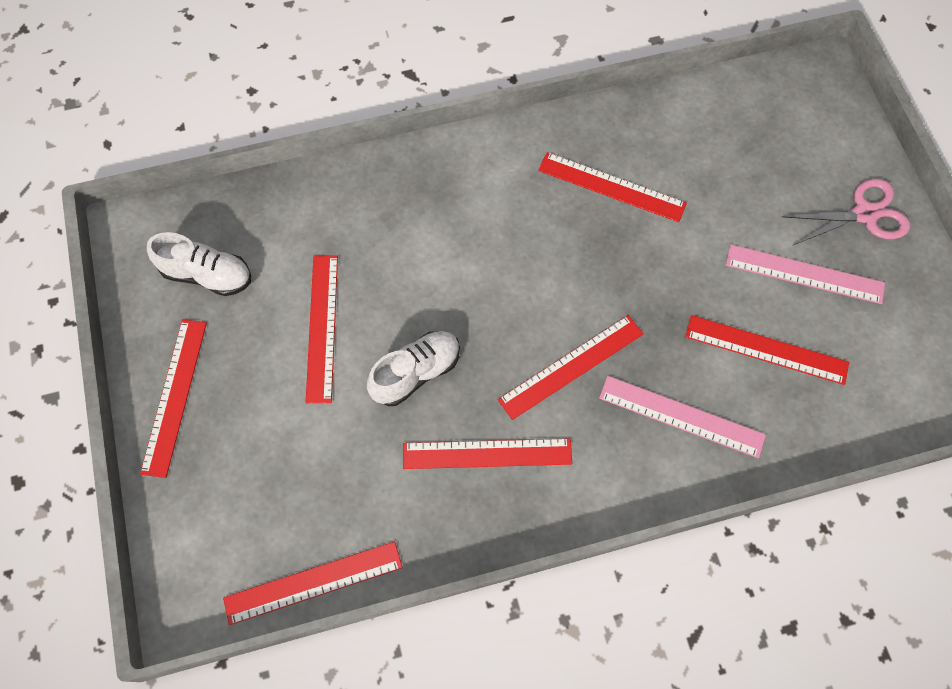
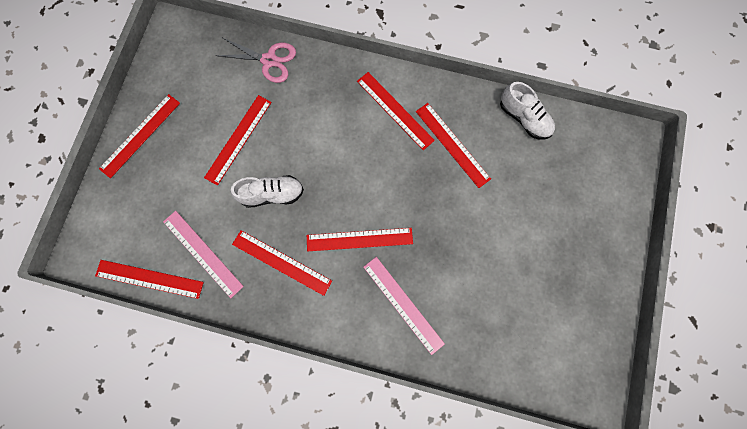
camera: 30 degrees right, 10 degrees up
white shoe [147,232,251,296] -> white shoe moved to [500,82,555,139]
red ruler [685,315,849,385] -> red ruler moved to [357,72,435,150]
pink ruler [726,244,885,304] -> pink ruler moved to [163,211,244,298]
pink scissors [782,179,910,245] -> pink scissors moved to [215,38,296,83]

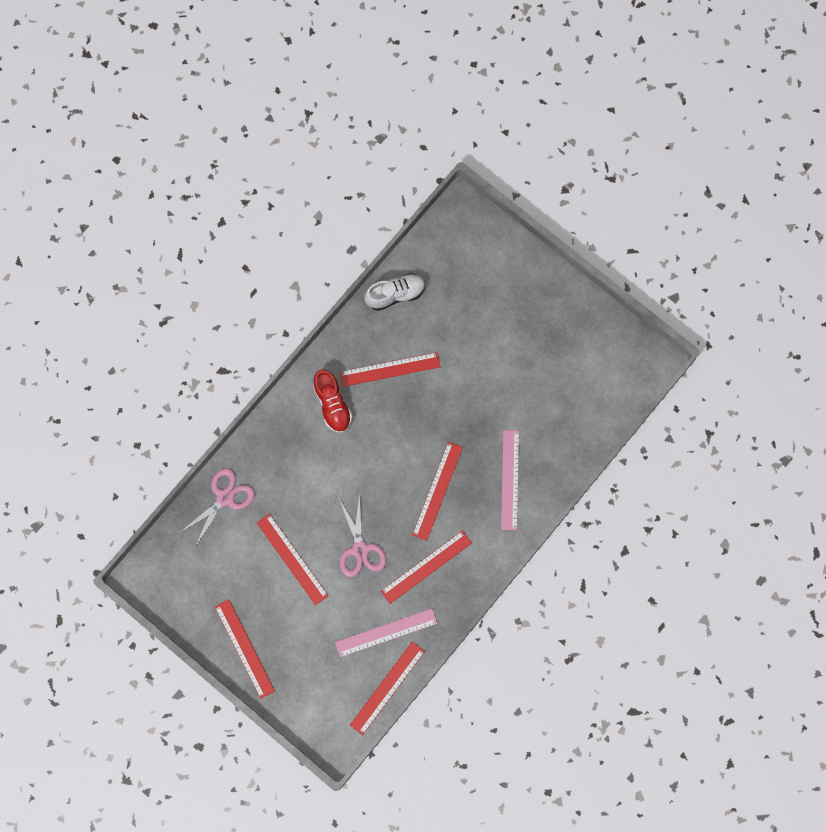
camera: 65 degrees left, 0 degrees up
white shoe [231,175,304,208] -> pink scissors [339,494,386,577]
red ruler [357,72,435,150] -> red shoe [313,369,352,433]
pink ruler [363,257,445,355] -> pink ruler turned 75 degrees counterclockwise [501,430,519,531]

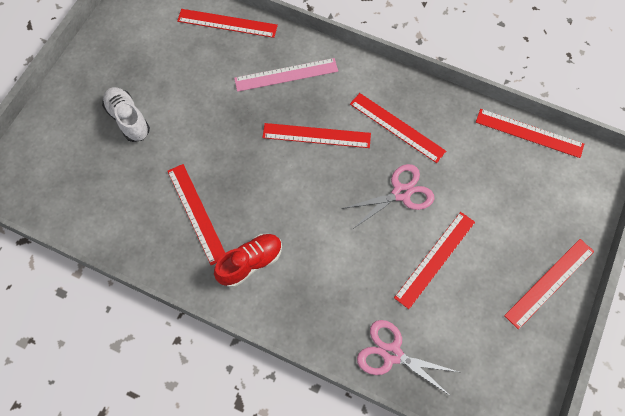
camera: 105 degrees left, 10 degrees down
pink ruler [335,608,437,657] -> none
white shoe [364,273,425,311] -> white shoe moved to [102,87,150,142]
none -> red ruler [177,9,278,38]

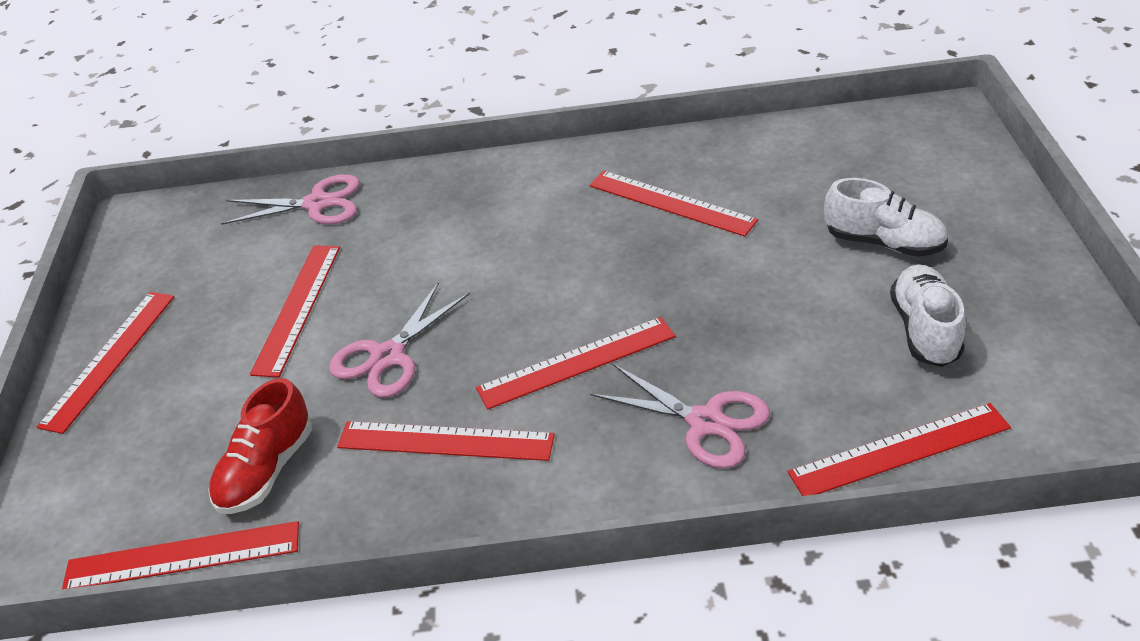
camera: 155 degrees right, 25 degrees down
red shoe [214,234,282,287] -> red shoe moved to [208,378,312,514]
pink ruler [234,58,338,92] -> pink scissors [590,363,770,469]
none -> white shoe [890,265,966,367]

